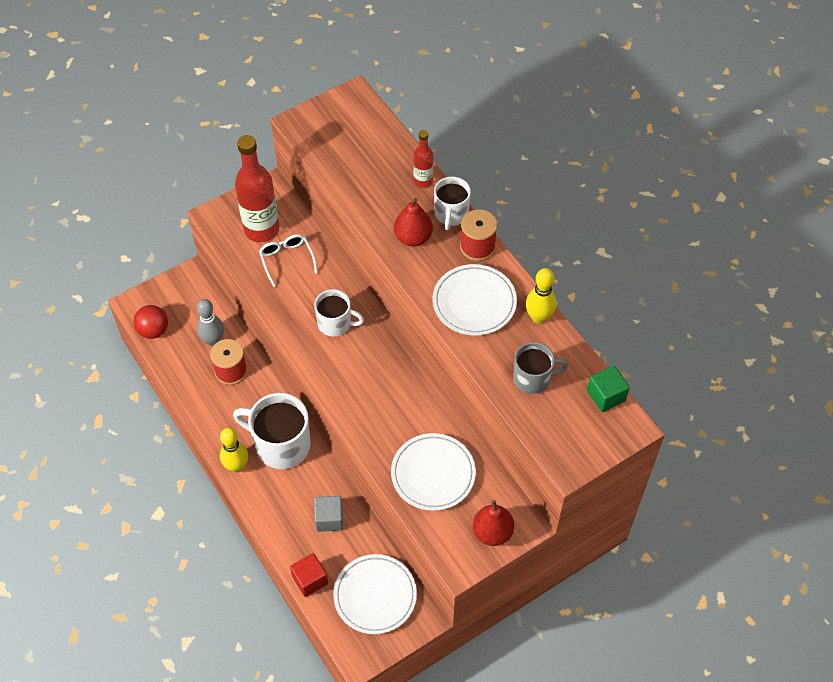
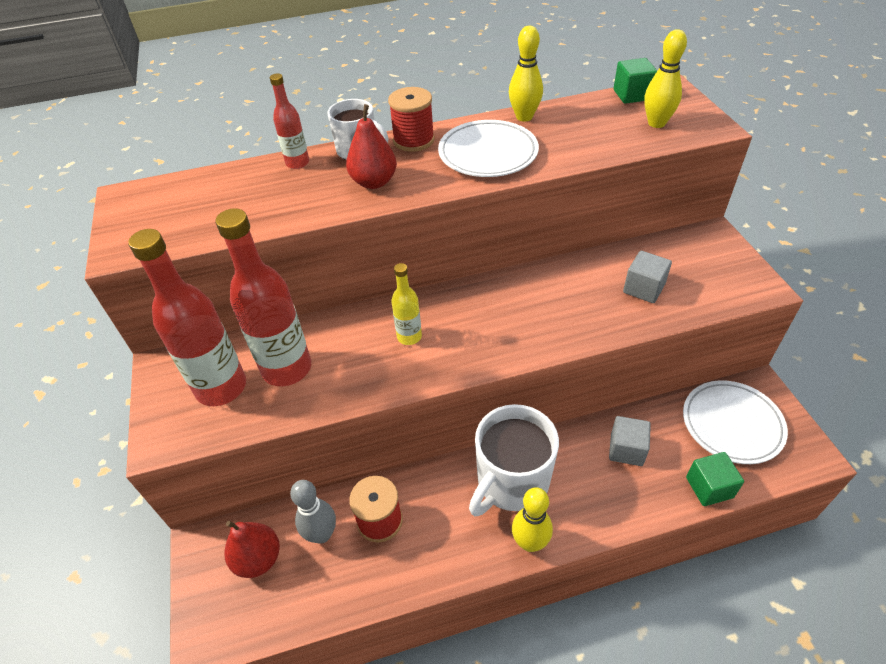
camera: 70 degrees left, 10 degrees down
red ball [133,305,168,339] -> none
white glasses [259,234,318,287] -> red bottle [215,208,311,386]
red cube [290,553,328,597] -> green cube [686,452,744,506]
white mug [314,289,364,337] -> yellow bottle [391,263,422,345]
white plate [391,433,476,511] -> grey cube [623,251,672,303]
red pear [473,500,514,546] -> red pear moved to [224,521,280,578]
grey mug [513,342,568,394] -> none
none -> yellow bowling pin [644,29,687,128]

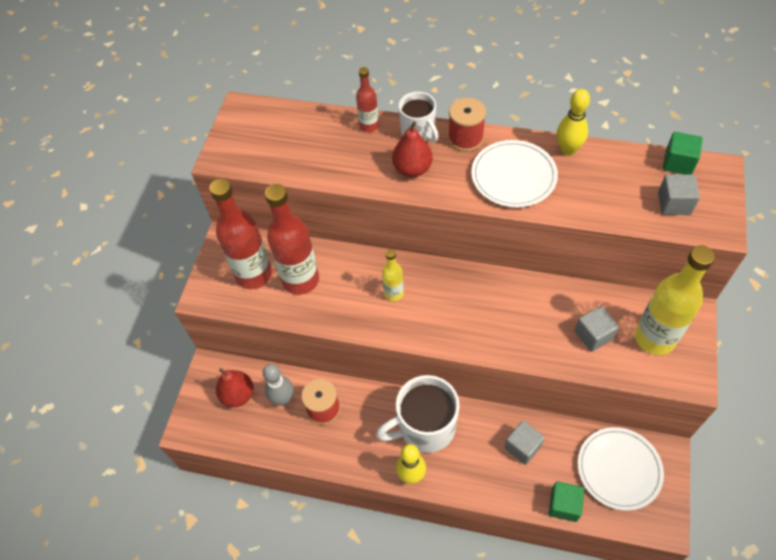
camera: 30 degrees right, 10 degrees up
yellow bowling pin [644,29,687,128] -> grey cube [658,174,700,215]
none -> yellow bottle [635,245,715,355]

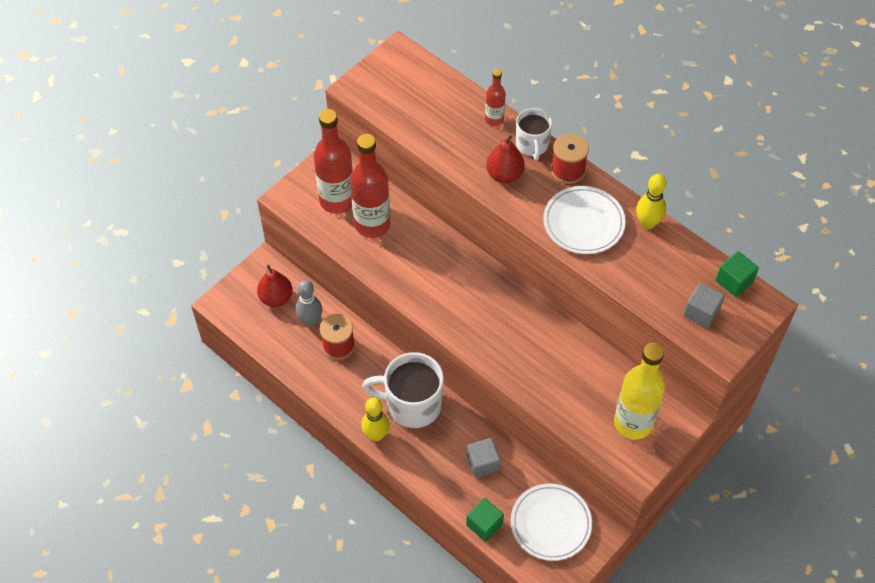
camera: 25 degrees right, 0 degrees up
yellow bottle [382,249,404,302] -> none
grey cube [575,306,619,352] -> none

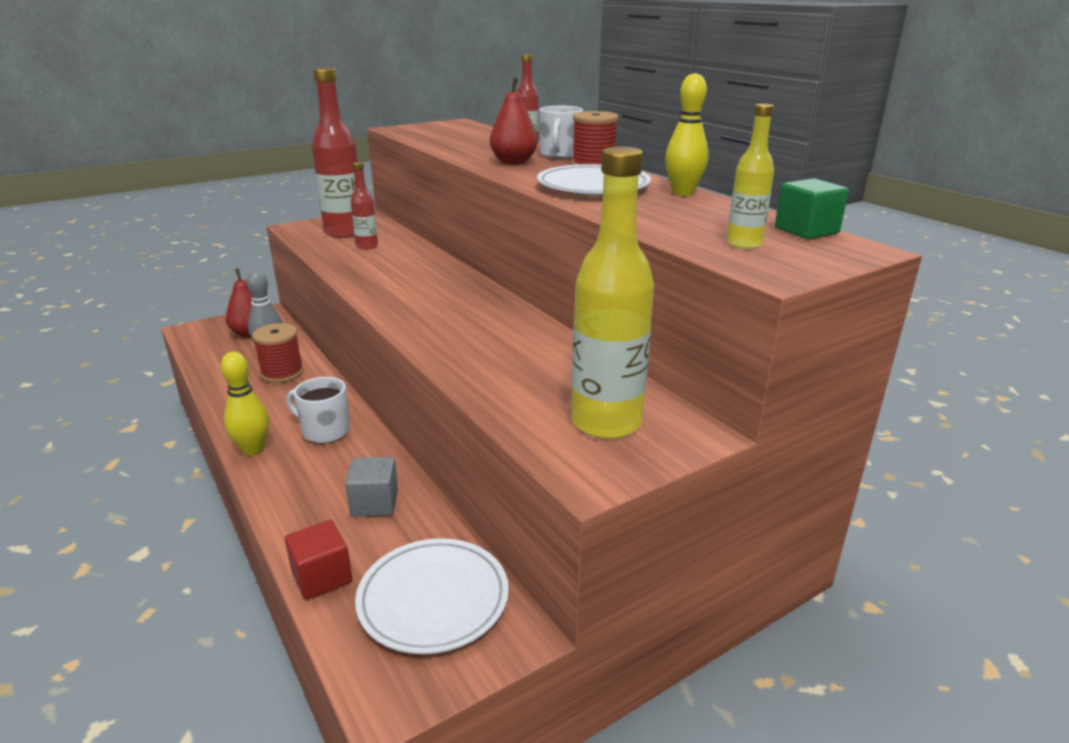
camera: 15 degrees right, 30 degrees down
red bottle [350,134,390,238] -> red bottle [351,162,378,250], size x0.51
white mug [362,352,444,428] -> white mug [286,377,350,443], size x0.60
green cube [466,498,504,542] -> red cube [285,520,352,600]
grey cube [683,283,725,329] -> yellow bottle [727,104,774,249]

